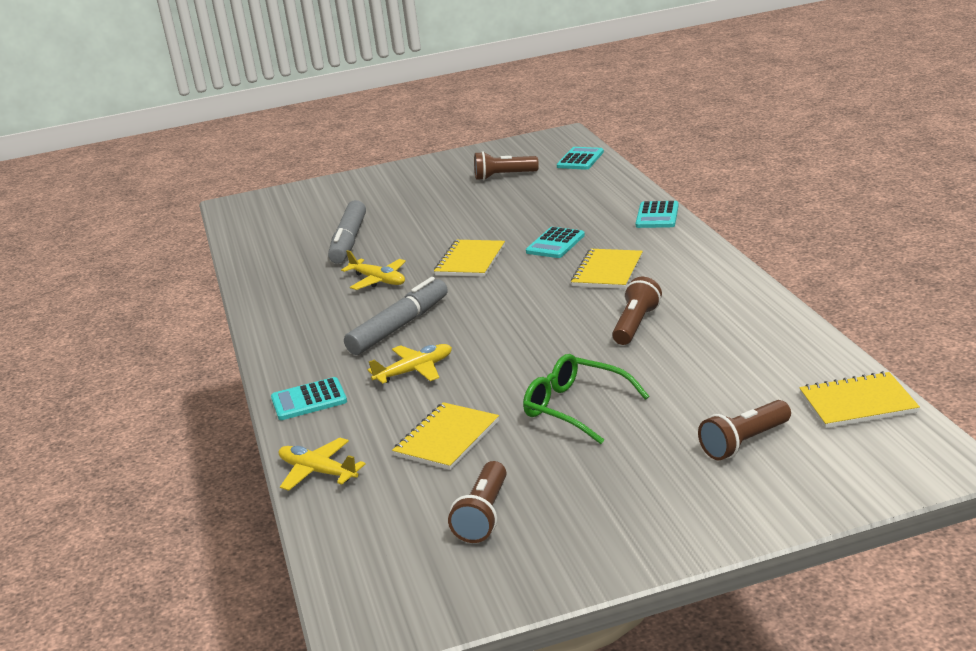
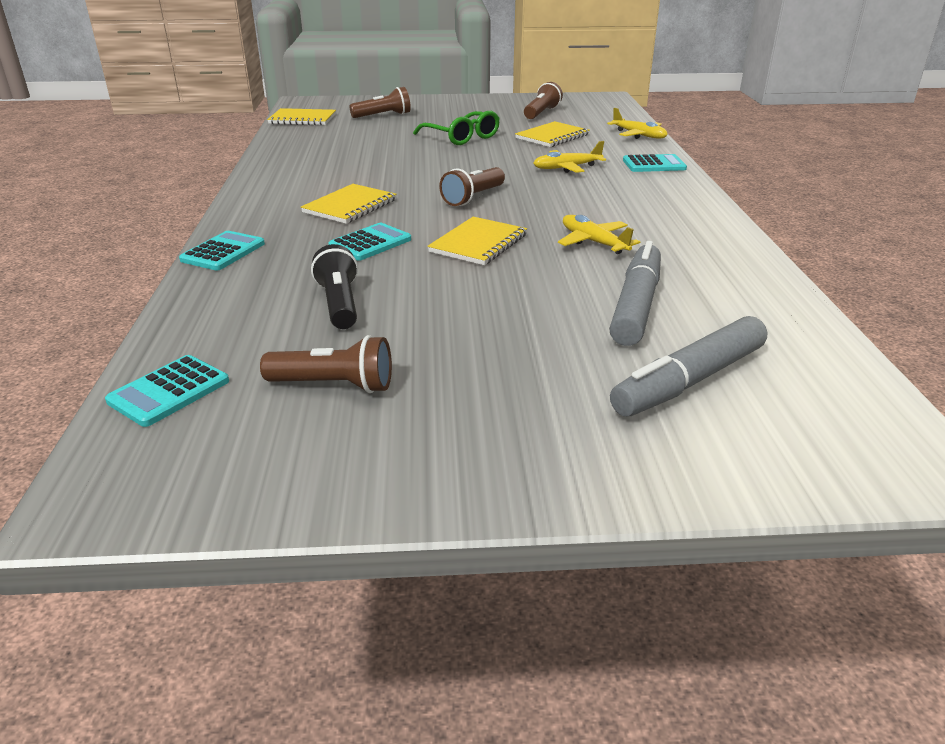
camera: 170 degrees left, 5 degrees up
grey marker [344,277,448,355] -> grey marker moved to [610,316,767,417]
brown flashlight [612,277,662,345] -> brown flashlight moved to [439,167,505,206]
none -> black flashlight [311,244,358,329]

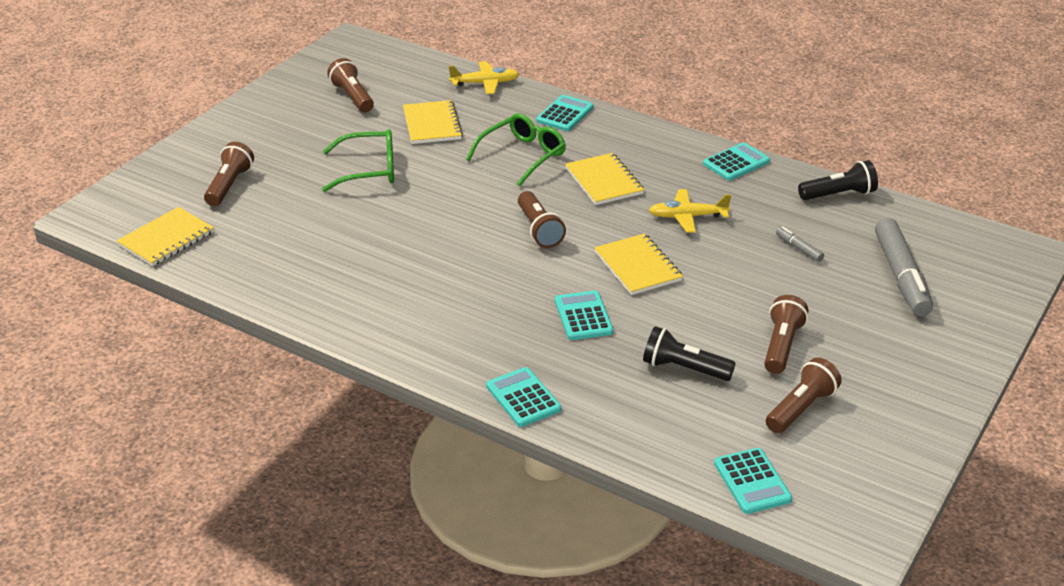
camera: 55 degrees left, 5 degrees up
yellow notebook [301,184,397,224] -> yellow notebook moved to [565,153,644,205]
yellow plane [533,141,606,173] -> green glasses [466,113,566,187]
grey marker [609,241,661,346] -> grey marker [776,227,824,262], size x0.44
none -> turquoise calculator [703,142,770,181]
none -> brown flashlight [764,295,808,374]
none -> black flashlight [798,160,878,200]

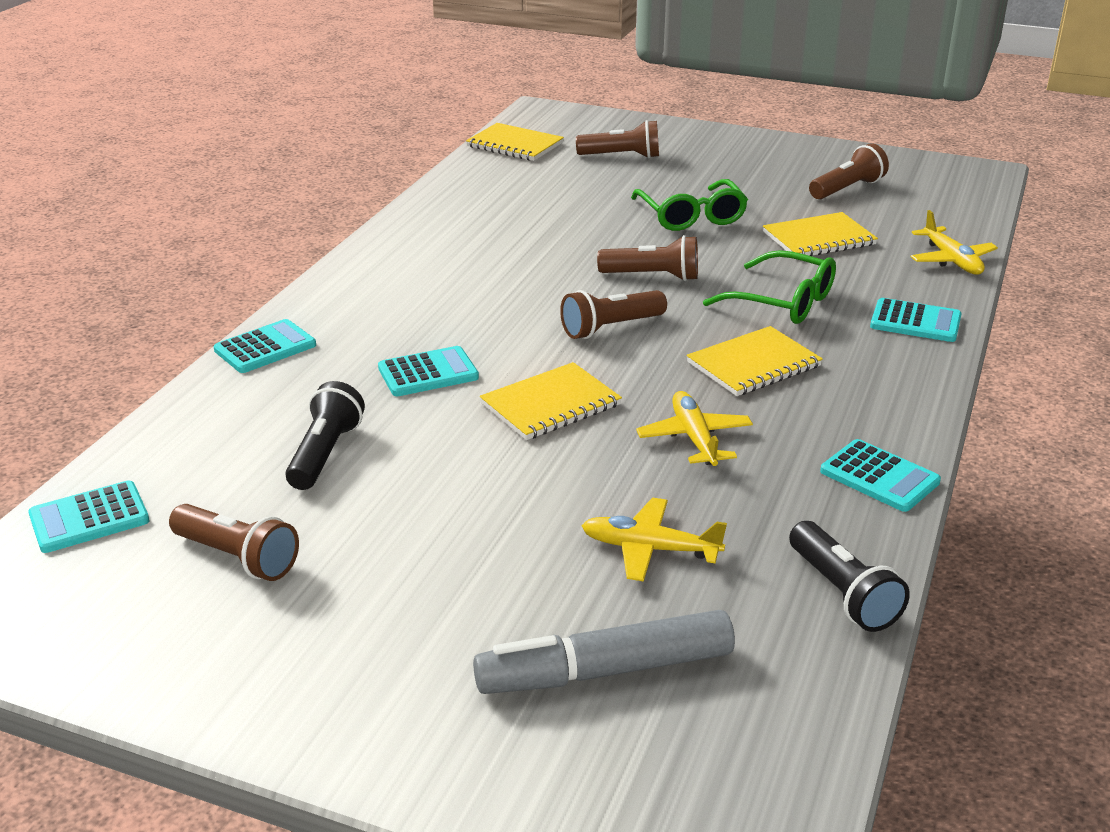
camera: 80 degrees right, 5 degrees down
brown flashlight [764,295,808,374] -> brown flashlight moved to [597,235,698,281]
grey marker [776,227,824,262] -> yellow plane [582,498,727,581]

